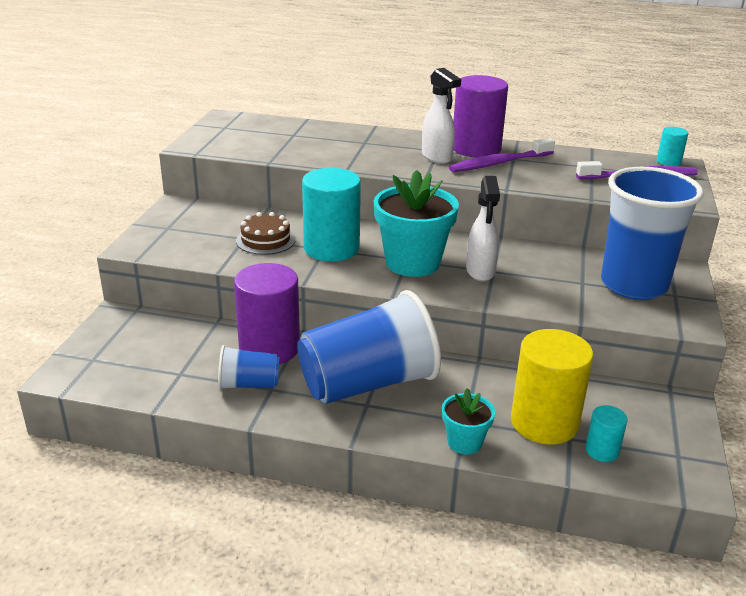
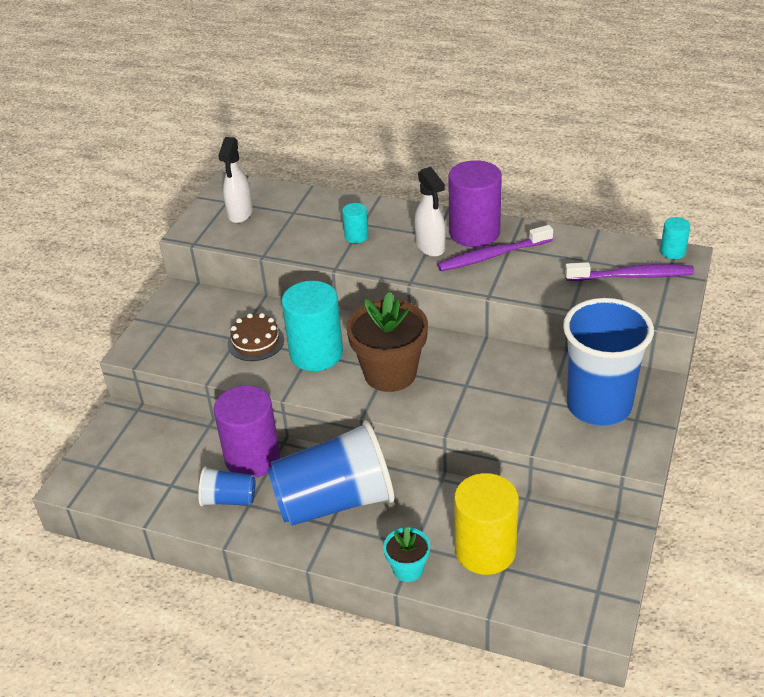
camera: 10 degrees right, 10 degrees up
turquoise flower pot [374,170,459,277] -> brown flower pot [346,292,428,392]
white spray bottle [466,176,500,281] -> white spray bottle moved to [218,137,253,223]
turquoise cylinder [585,405,628,462] -> turquoise cylinder moved to [342,203,369,243]

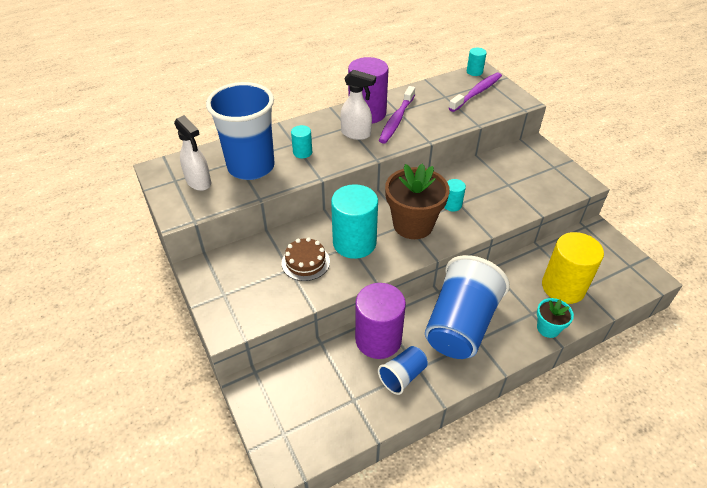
camera: 50 degrees left, 5 degrees up
blue cup [563,298,654,426] -> blue cup moved to [206,82,275,180]
none -> turquoise cylinder [444,179,466,212]

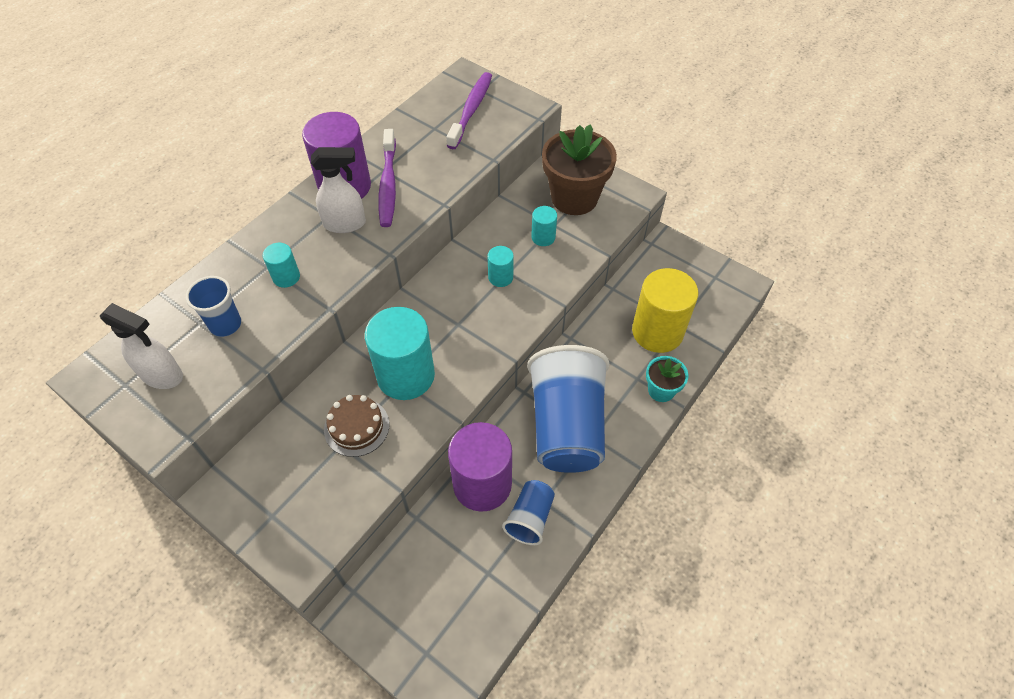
camera: 25 degrees left, 10 degrees up
blue cup [206,82,275,180] -> blue cup [186,276,241,337], size x0.47
brown flower pot [385,163,450,239] -> brown flower pot moved to [542,124,617,215]
turquoise cylinder [467,48,487,76] -> turquoise cylinder moved to [531,206,557,246]

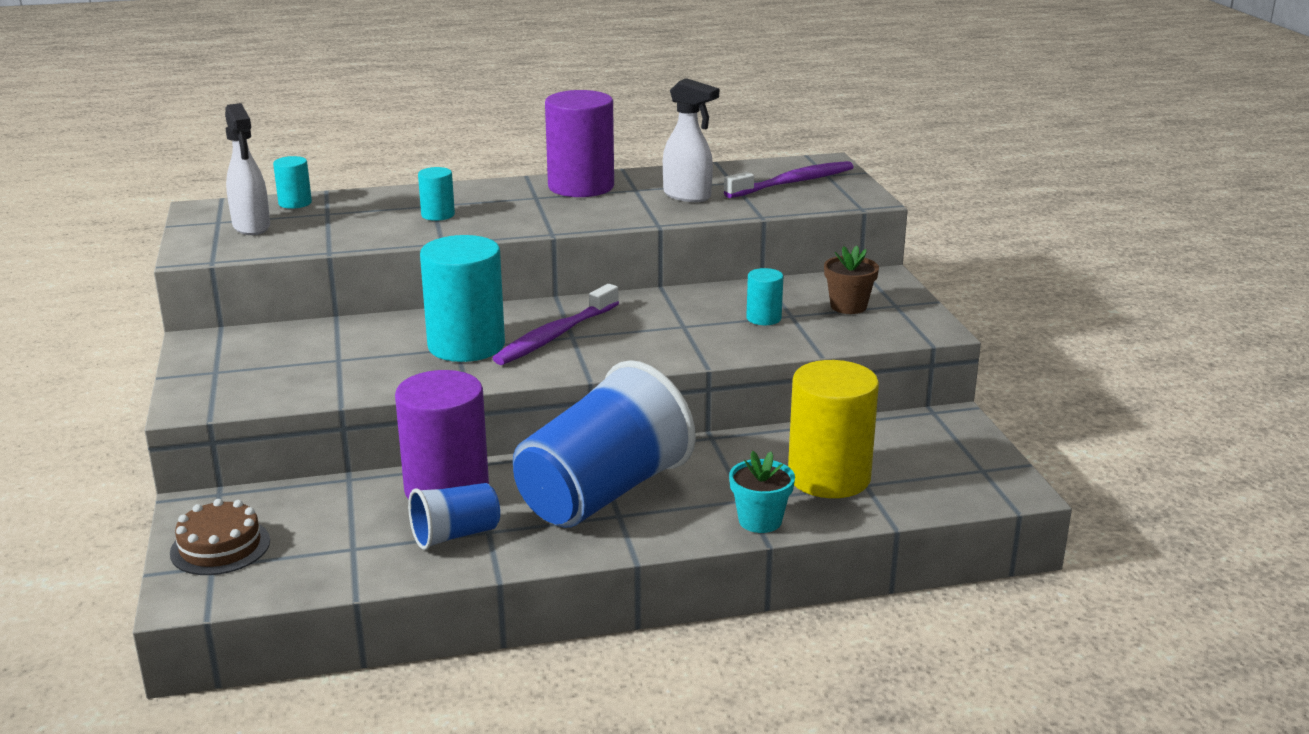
camera: 40 degrees right, 30 degrees down
blue cup [186,276,241,337] -> none
white spray bottle [311,147,366,233] -> white spray bottle moved to [663,78,719,202]
brown cake [324,395,389,457] -> brown cake moved to [170,499,270,575]
purple toothbrush [378,129,396,227] -> purple toothbrush moved to [492,284,619,365]
turquoise cylinder [488,246,514,287] -> turquoise cylinder moved to [273,156,312,209]
brown flower pot [542,124,617,215] -> brown flower pot [824,246,879,314], size x0.52

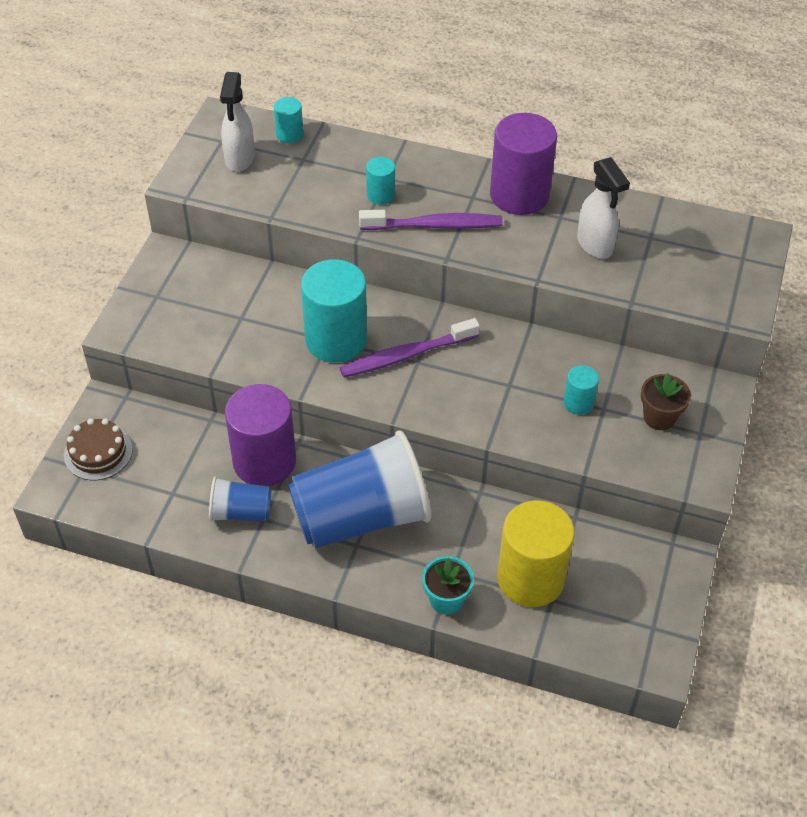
camera: 30 degrees right, 25 degrees up
purple toothbrush [724,161,853,198] -> purple toothbrush moved to [359,210,503,230]

